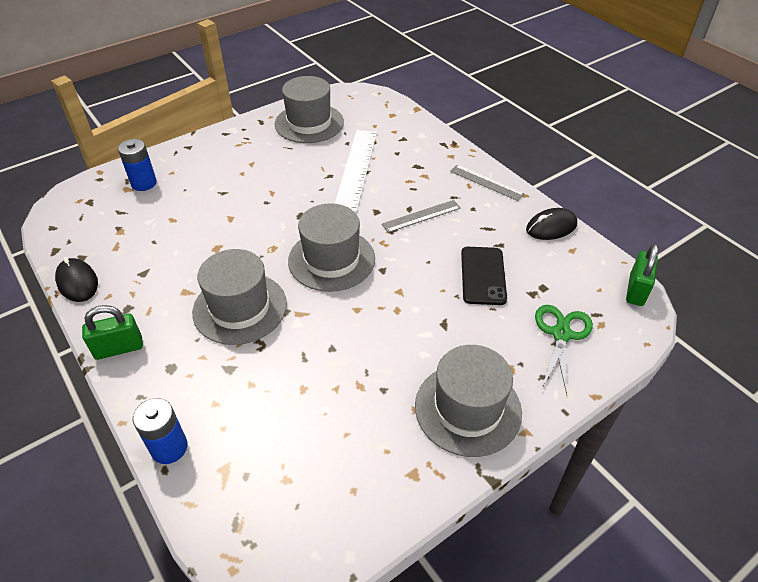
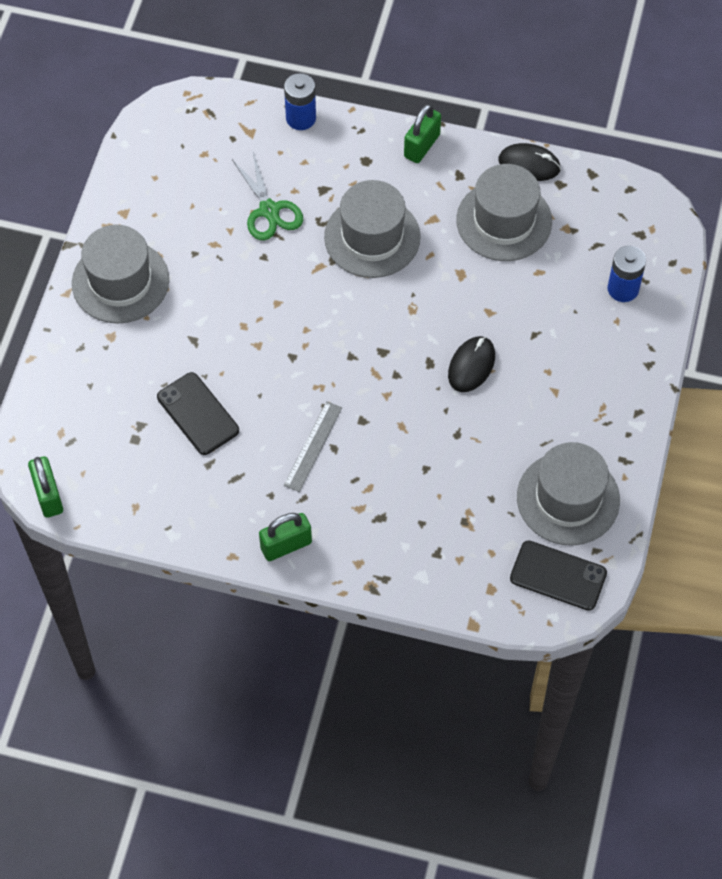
camera: 140 degrees right, 15 degrees up
grey hat [288,203,375,292] -> grey hat moved to [456,164,552,261]
white ruler [335,130,377,212] -> none
grey ruler [450,165,524,201] -> green padlock [259,513,312,561]
black mouse [526,208,577,240] -> black mouse moved to [448,336,495,392]
green scissors [535,305,593,394] -> green scissors moved to [232,152,303,240]
none -> black phone [510,540,607,611]

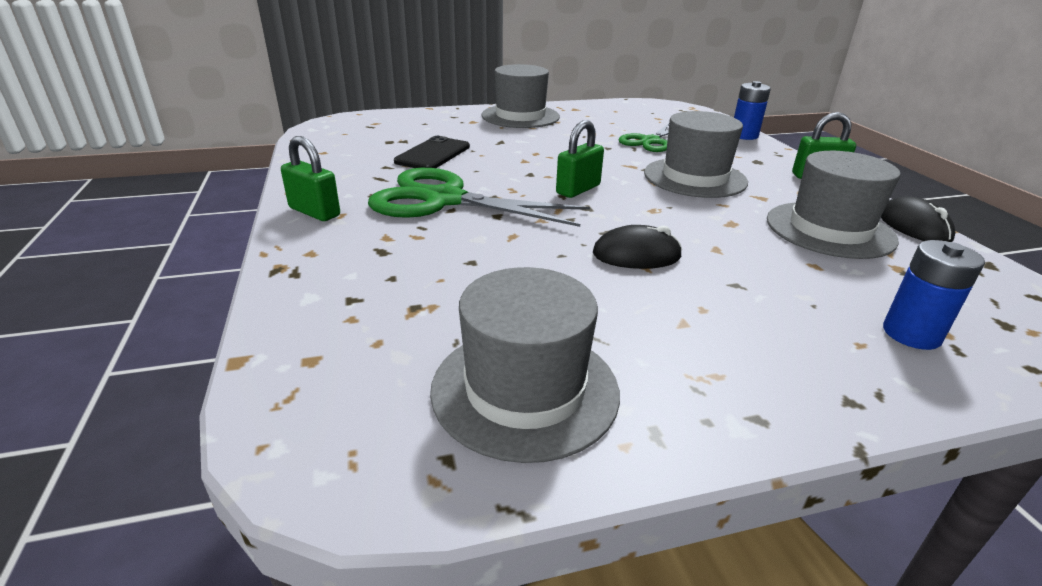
camera: 60 degrees right, 30 degrees down
green padlock [28,456,63,518] -> green padlock moved to [556,120,604,198]
grey ruler [284,401,342,492] -> green scissors [368,168,590,227]
black phone [510,540,607,611] -> none

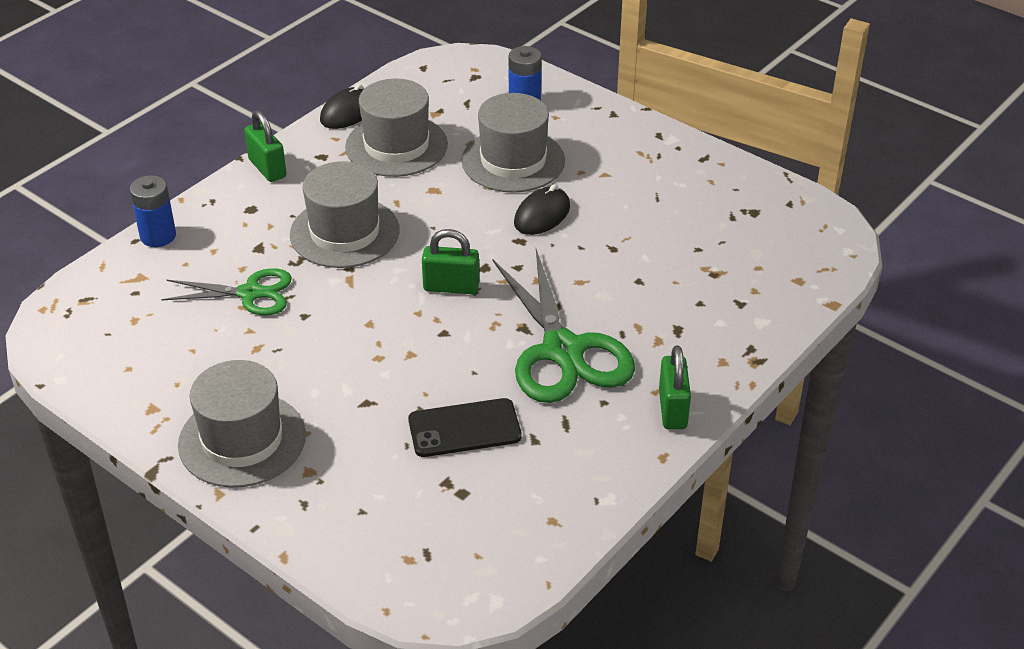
camera: 125 degrees left, 10 degrees up
grey hat [430,267,620,463] -> grey hat moved to [462,93,565,192]
black mouse [593,225,682,269] -> black mouse turned 75 degrees clockwise [514,184,570,235]

